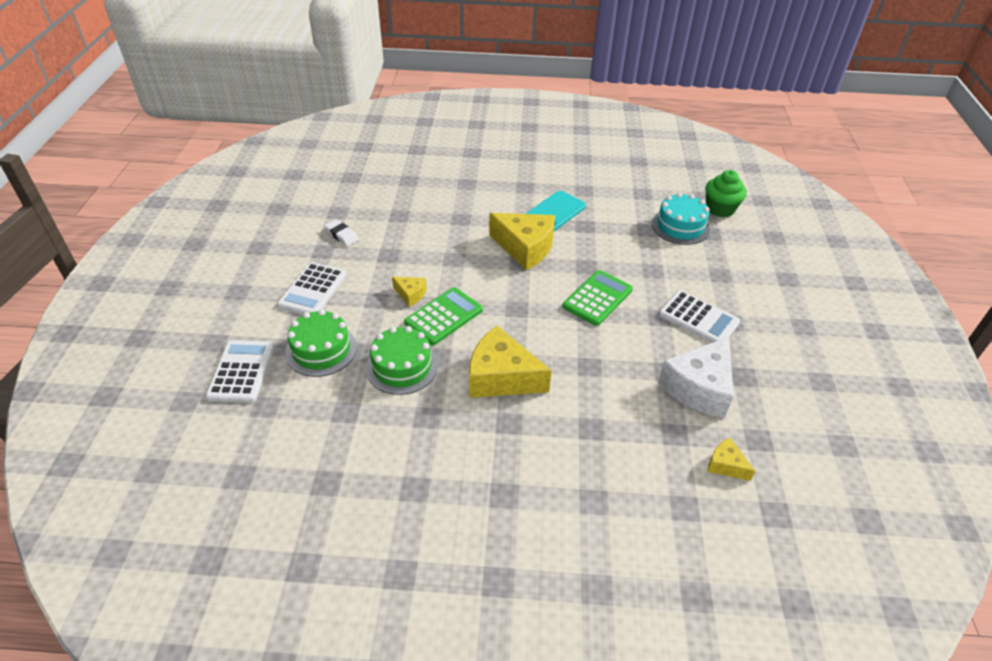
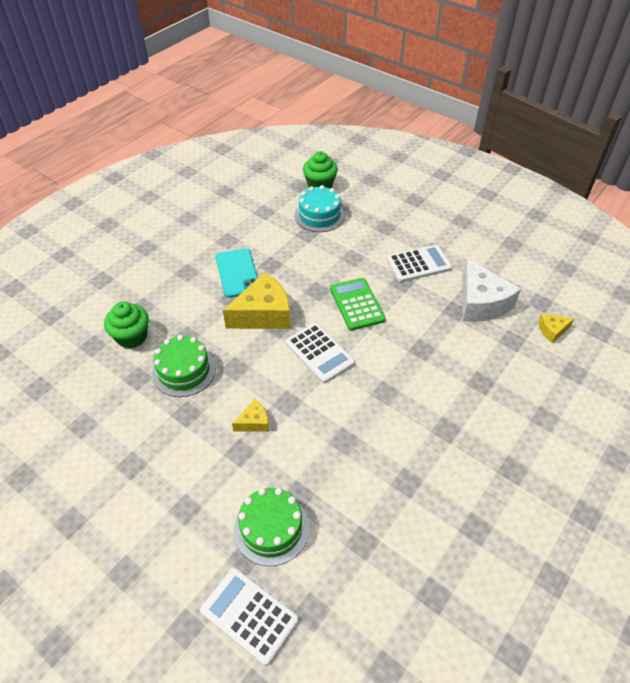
camera: 55 degrees left, 5 degrees up
white calculator [277,262,347,315] -> white calculator moved to [285,323,355,383]
white eraser [324,219,359,246] -> none
green cake [366,326,438,395] -> green cake moved to [152,335,216,397]
green calculator [404,287,483,345] -> none
yellow cheese [469,326,552,398] -> none
none -> green cupcake [104,302,149,348]

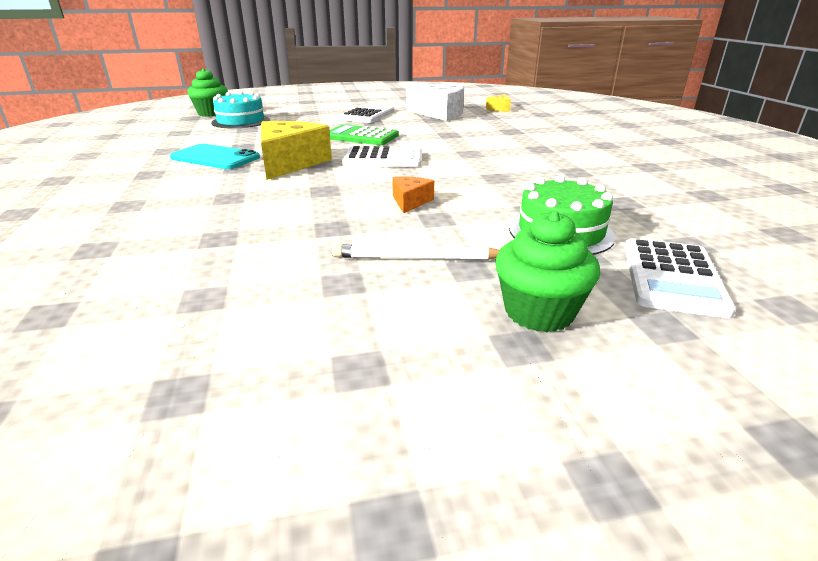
camera: 50 degrees left, 20 degrees down
green cupcake [104,302,149,348] -> green cupcake moved to [496,211,600,332]
green cake [152,335,216,397] -> none
white calculator [200,568,299,666] -> white calculator turned 60 degrees counterclockwise [625,238,736,318]
yellow cheese [232,399,269,432] -> orange cheese [392,177,434,214]
none -> white pencil [332,245,500,260]

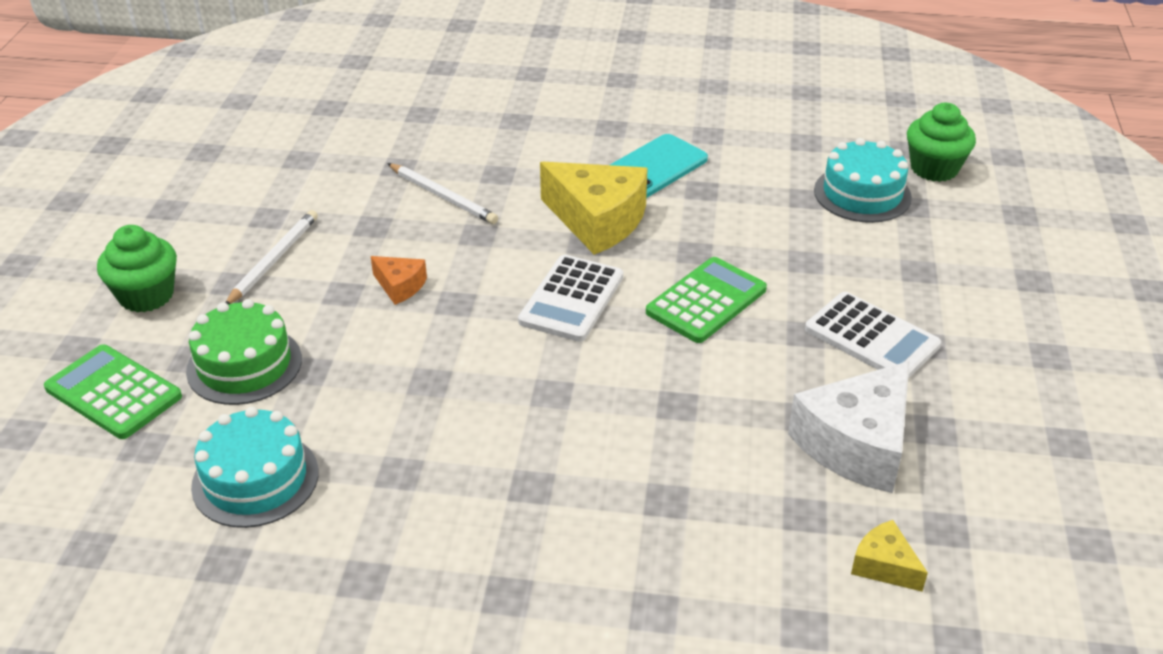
camera: 110 degrees right, 10 degrees up
white calculator [625,238,736,318] -> green calculator [44,344,182,439]
none -> turquoise cake [191,407,319,528]
none -> white pencil [387,163,498,224]

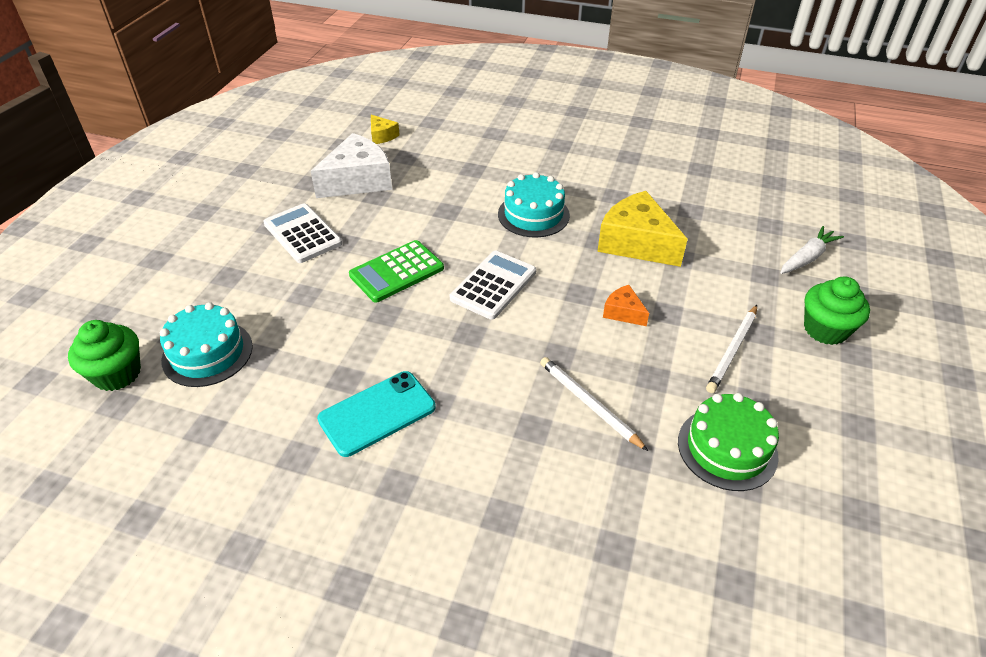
camera: 170 degrees left, 5 degrees up
green calculator [44,344,182,439] -> white carrot [780,226,844,274]
green cake [186,299,302,405] -> green cake moved to [678,393,779,491]
turquoise cake [191,407,319,528] -> turquoise cake moved to [498,172,570,237]
yellow cheese [540,162,648,255] -> yellow cheese moved to [597,191,688,267]

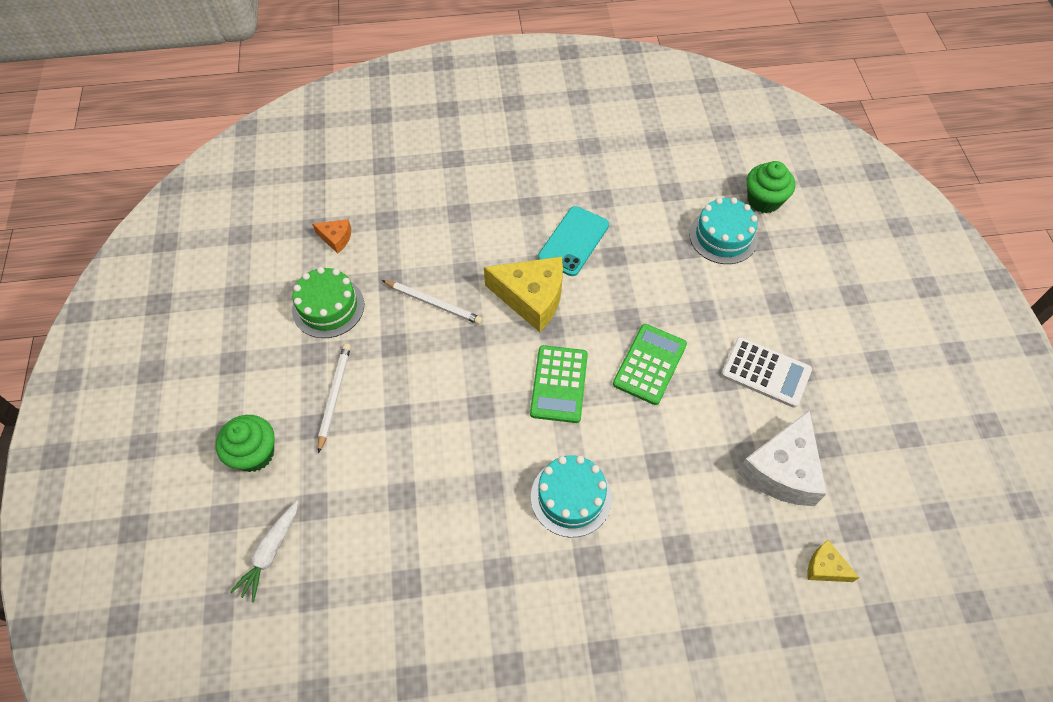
camera: 155 degrees right, 15 degrees up
white calculator [450,251,536,320] -> green calculator [530,345,588,423]
yellow cheese [597,191,688,267] -> yellow cheese moved to [484,257,563,332]
orange cheese [603,285,649,326] -> orange cheese moved to [312,219,351,253]

